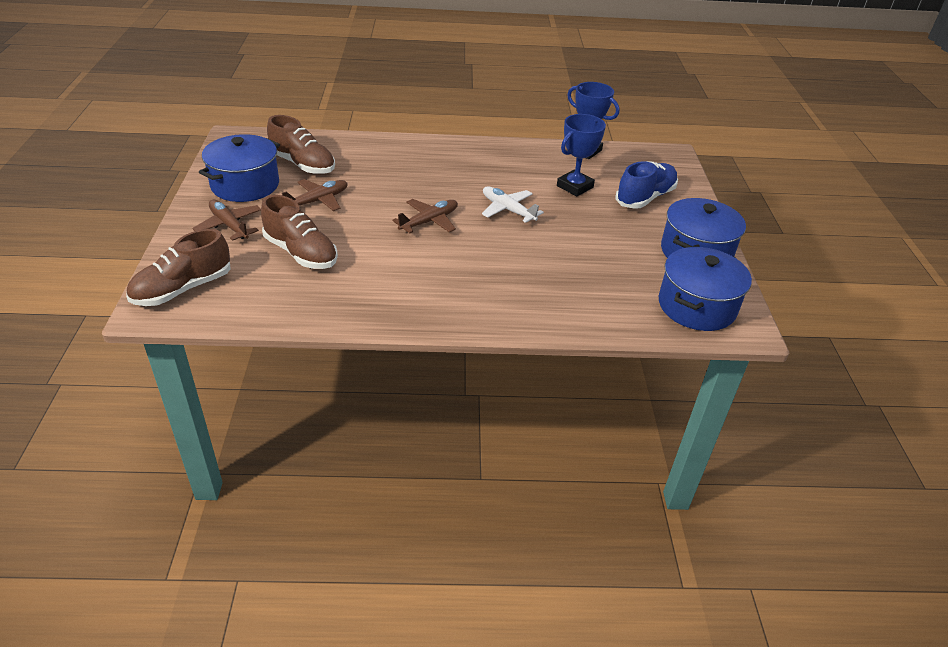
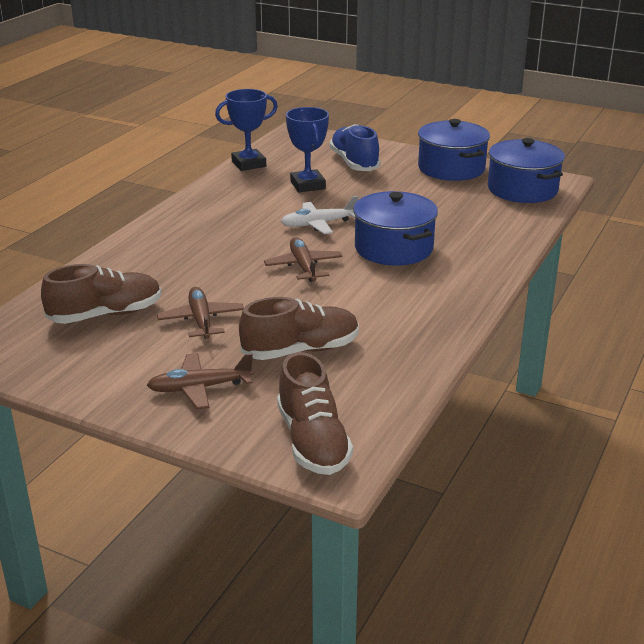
camera: 60 degrees left, 10 degrees down
blue pot [199,134,280,202] -> blue pot moved to [353,191,438,266]

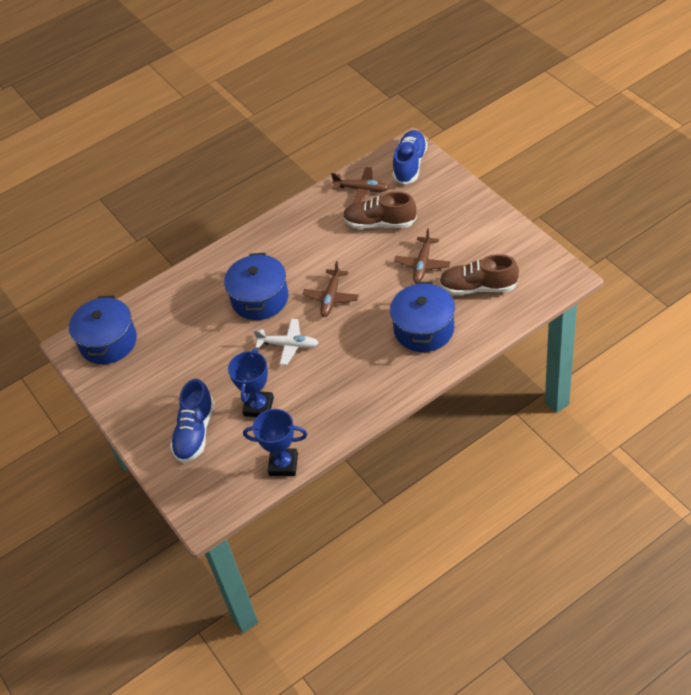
camera: 145 degrees left, 20 degrees up
brown plane [147,353,254,409] -> brown plane moved to [331,167,389,203]
brown shoe [277,352,353,475] -> blue shoe [393,130,428,185]
blue pot [418,119,490,181] -> blue pot moved to [390,282,455,352]

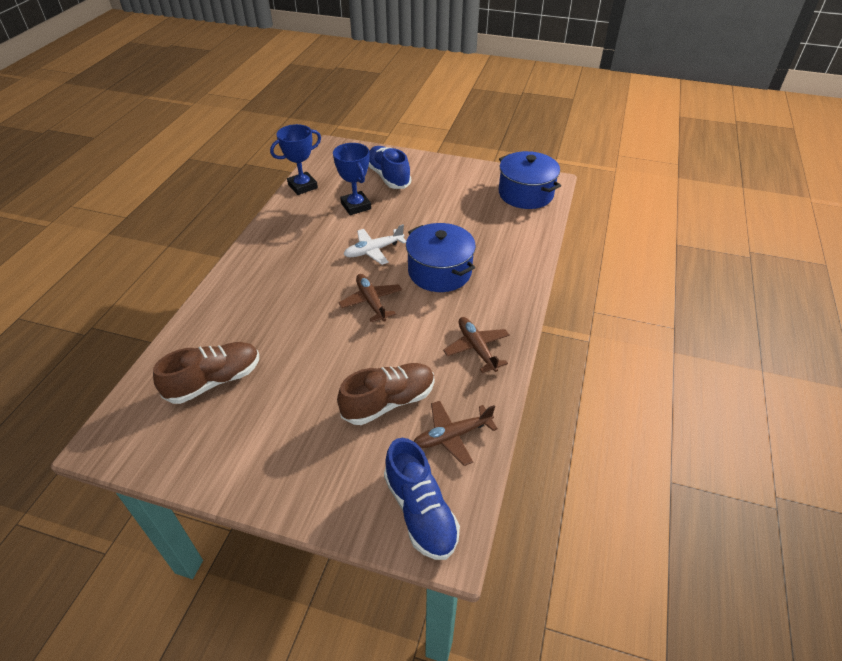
camera: 135 degrees right, 5 degrees down
blue pot [390,282,455,352] -> none
brown plane [394,228,451,282] -> brown plane moved to [443,317,510,373]

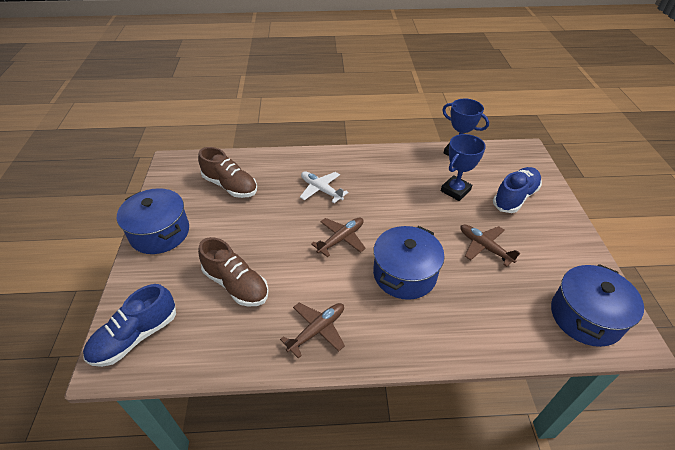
camera: 70 degrees right, 0 degrees up
white plane [343,224,406,265] -> white plane moved to [300,172,348,203]
brown plane [414,401,498,466] -> brown plane moved to [460,224,520,267]
none -> blue pot [117,188,189,254]

